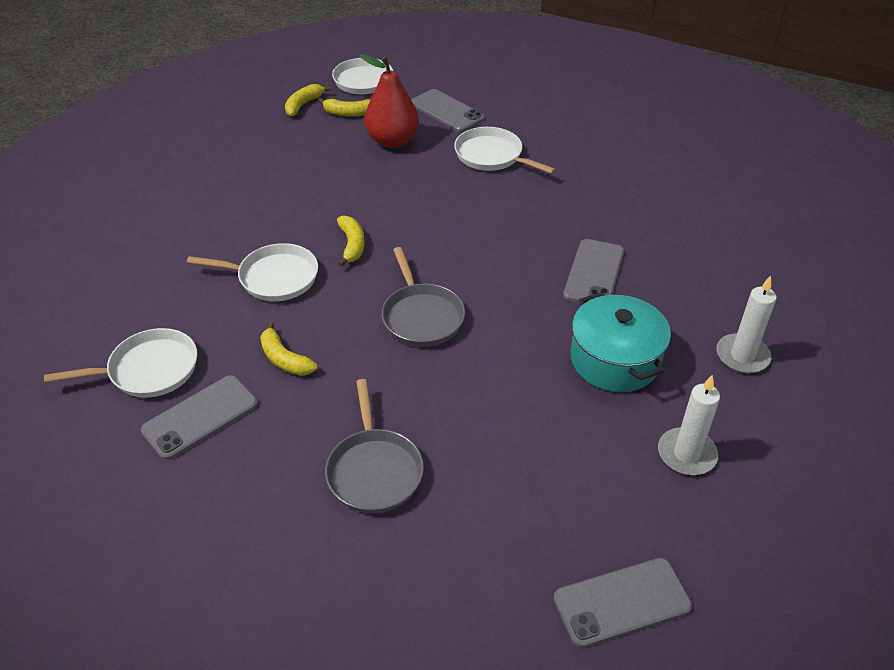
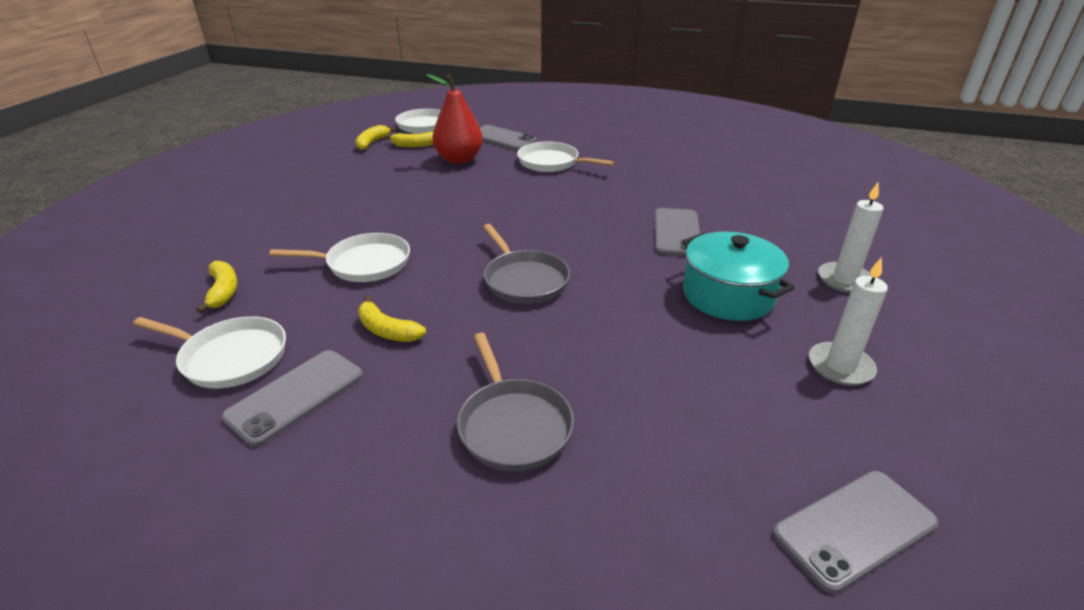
camera: 10 degrees left, 10 degrees down
white pan [44,328,197,398] -> white pan turned 45 degrees clockwise [133,316,286,388]
yellow banana [337,215,365,267] -> yellow banana moved to [196,261,238,313]

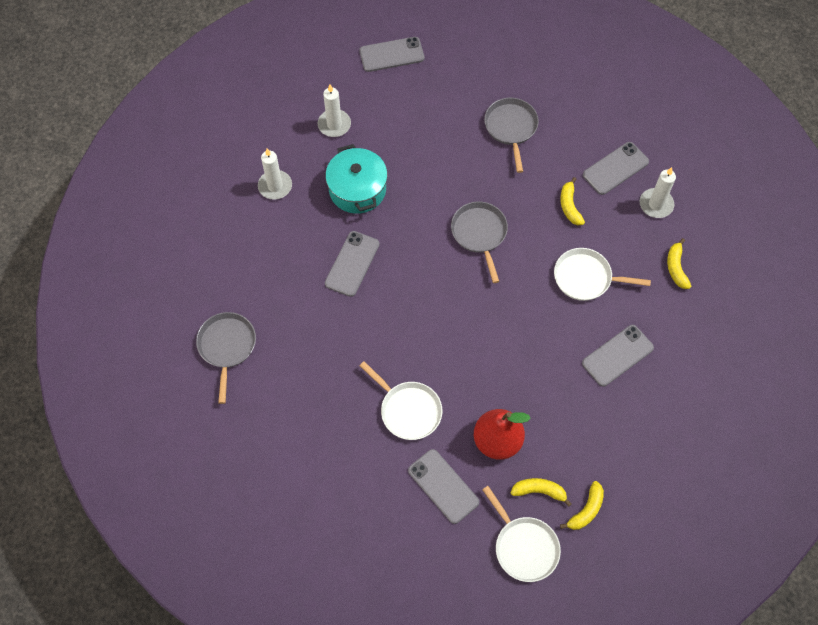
camera: 165 degrees left, 30 degrees up
white pan [133,316,286,388] -> white candle [640,167,676,218]
yellow banana [358,296,426,342] -> yellow banana turned 150 degrees counterclockwise [560,177,585,225]
none -> grey pan [196,312,256,404]
none -> grey phone [582,325,654,387]

